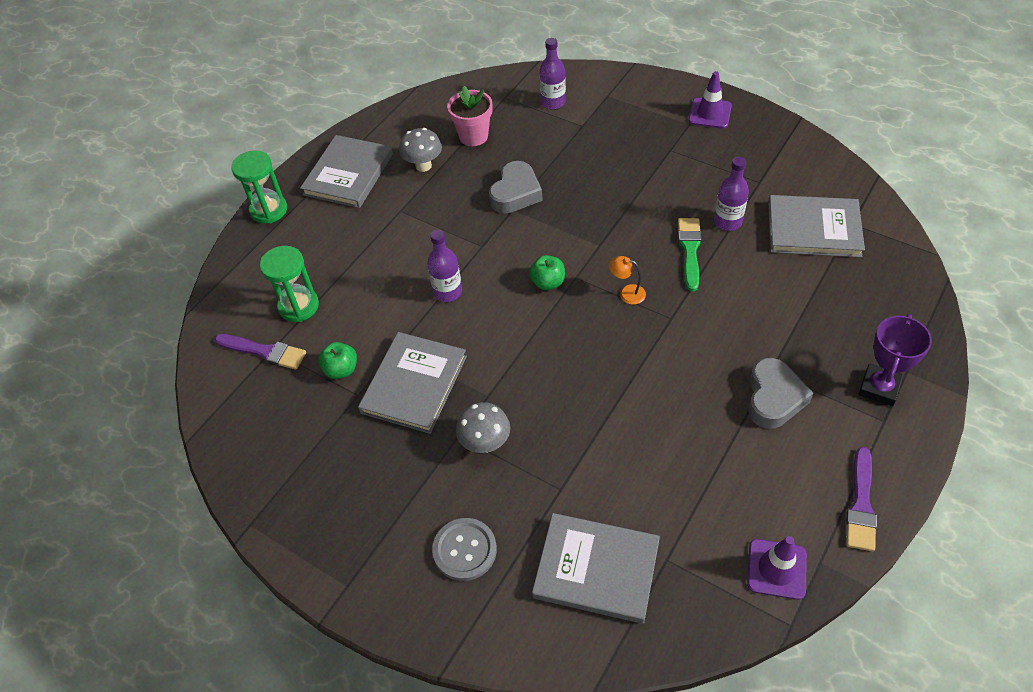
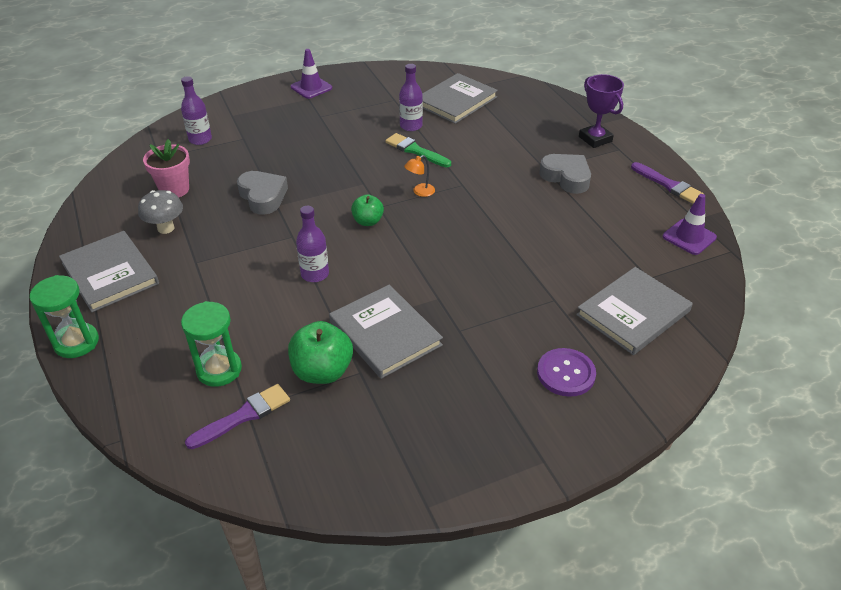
camera: 60 degrees left, 10 degrees down
green apple [318,342,357,379] -> green apple [288,321,353,384], size x1.62
grey button [432,518,497,581] -> purple button [537,348,596,397]
grey mushroom [456,402,510,453] -> none

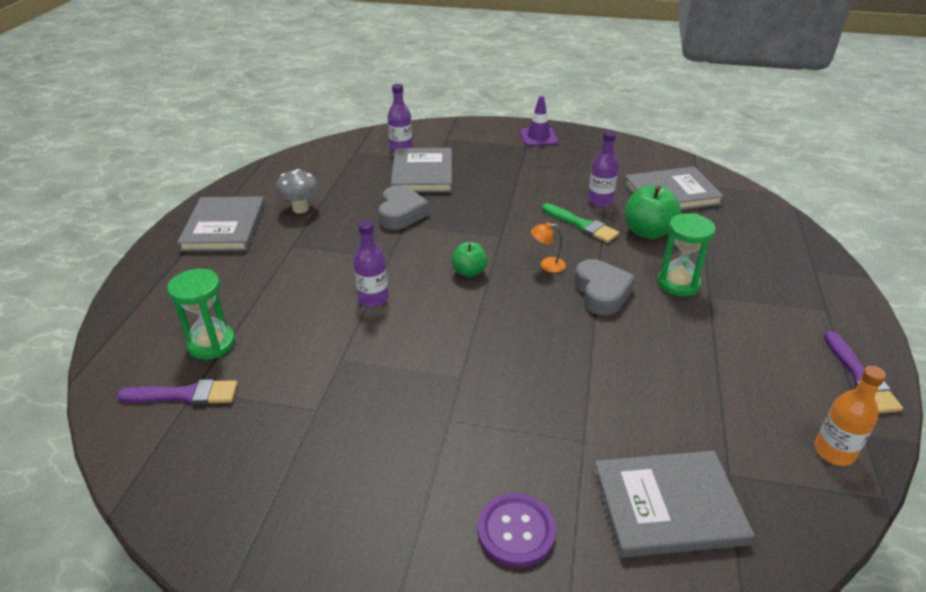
camera: 35 degrees right, 5 degrees down
green hourglass [30,275,99,358] -> green hourglass moved to [657,213,716,296]
pink flower pot [143,139,190,197] -> none
green apple [288,321,353,384] -> green apple moved to [625,185,682,239]
grey book [329,285,443,379] -> grey book moved to [391,148,452,193]
green brush [385,133,451,167] -> green brush turned 150 degrees clockwise [542,203,619,243]
grey heart [539,154,591,194] -> grey heart moved to [574,259,635,315]
purple trophy [579,74,624,148] -> none
purple traffic cone [663,194,717,255] -> orange bottle [814,366,886,466]

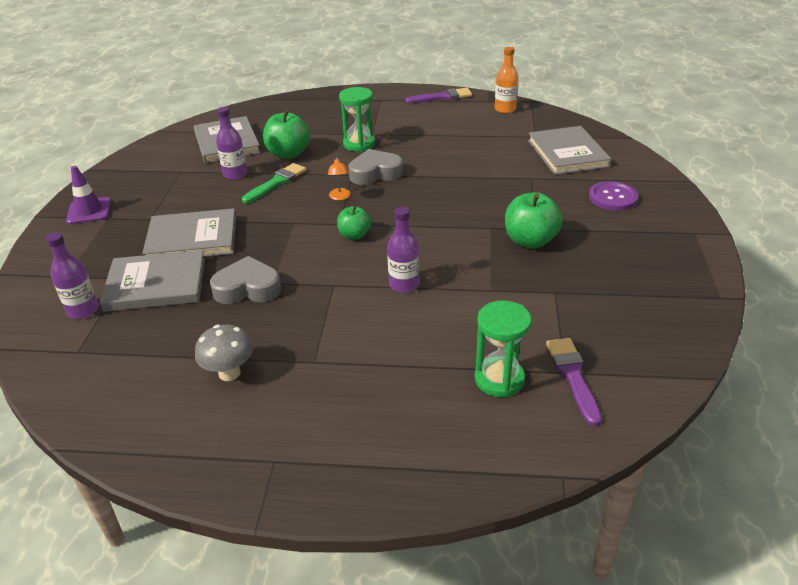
camera: 95 degrees left, 0 degrees up
grey book [177,197,265,252] -> grey book moved to [142,208,236,257]
none -> green apple [505,192,563,248]

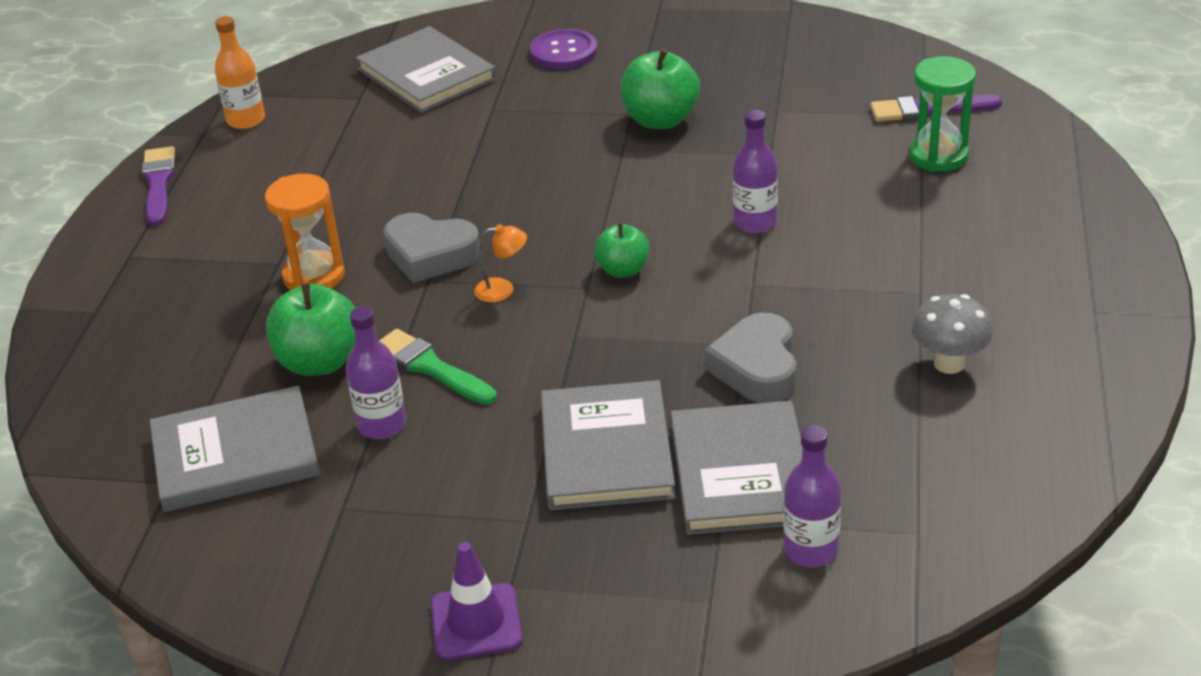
camera: 85 degrees left, 0 degrees up
green hourglass [339,87,375,152] -> orange hourglass [265,174,345,290]
grey heart [349,149,403,185] -> grey heart turned 60 degrees counterclockwise [383,213,480,283]
grey book [528,126,611,175] -> grey book turned 60 degrees clockwise [356,26,496,113]

